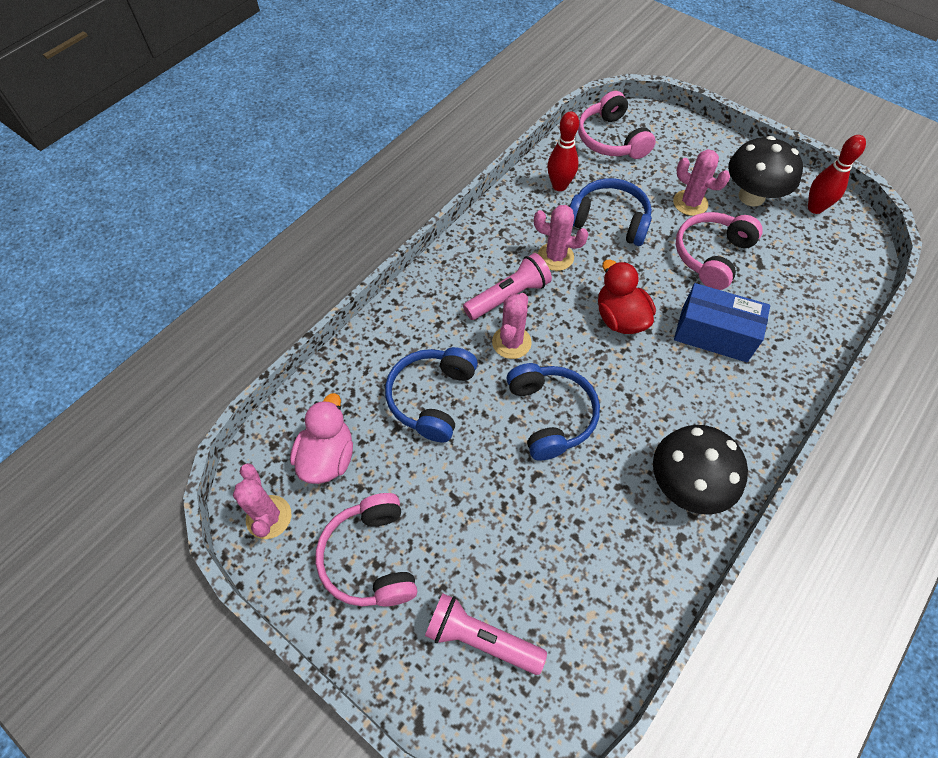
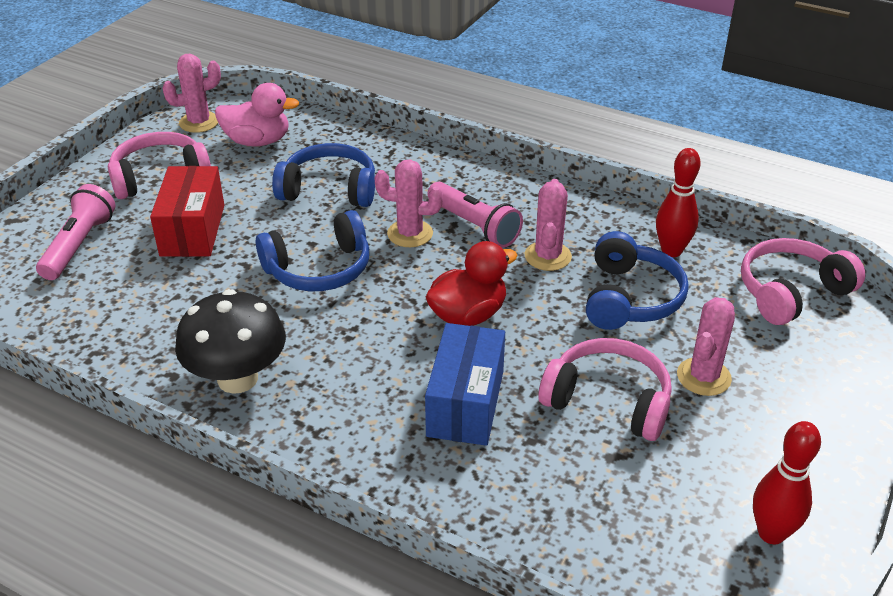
camera: 80 degrees right, 20 degrees down
black mushroom [728,136,803,207] -> none
none -> red box [150,166,224,257]

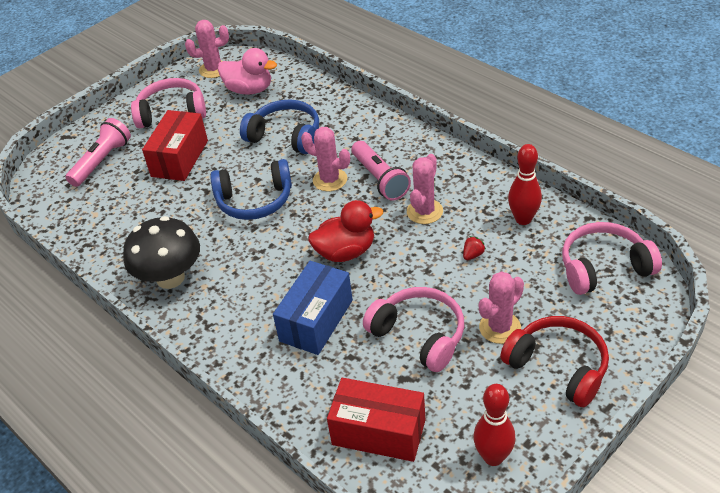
camera: 20 degrees right, 5 degrees up
blue headphones [586,231,689,330] -> red strawberry [463,236,486,260]
none -> red box [327,378,425,462]
none -> red headphones [500,316,609,407]

